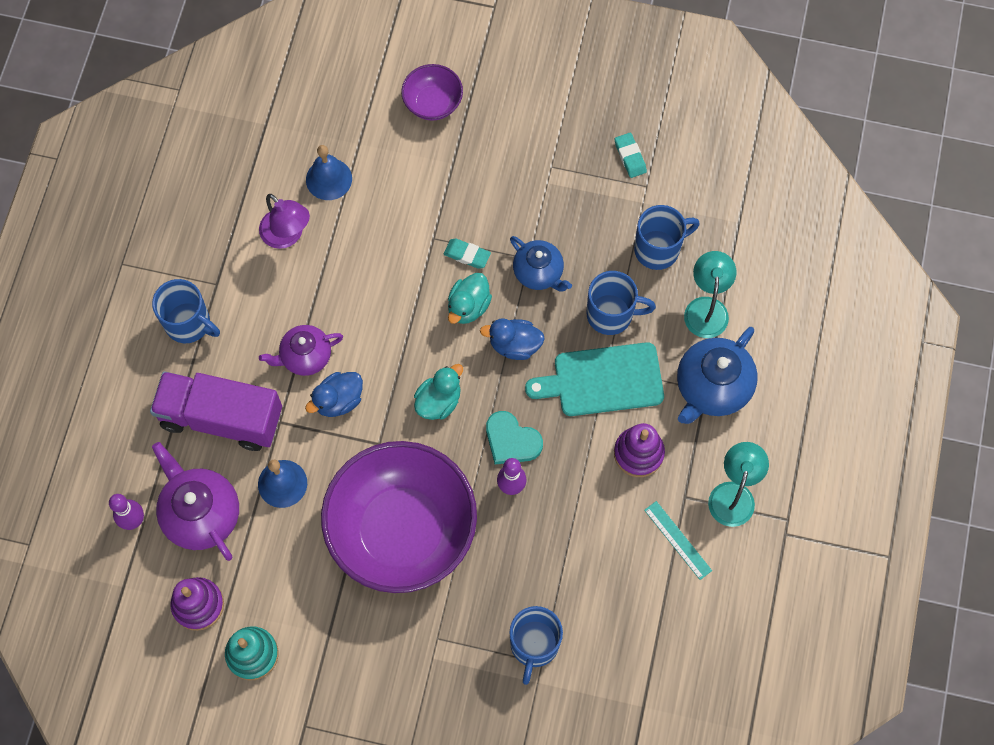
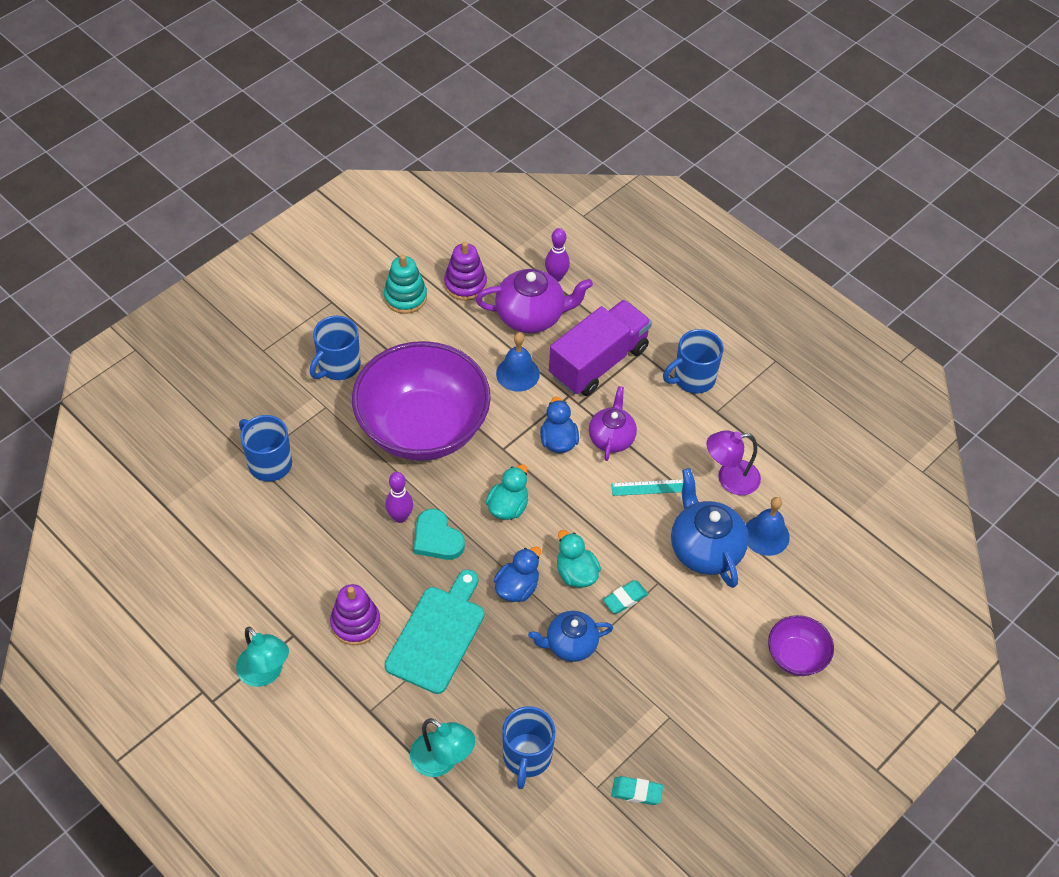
camera: 120 degrees right, 15 degrees down
turquoise duck [414,364,463,420] -> turquoise duck turned 135 degrees counterclockwise [486,464,528,520]
turquoise heart [486,411,543,464] -> turquoise heart turned 105 degrees counterclockwise [414,509,465,560]
blue mug [587,271,656,335] -> blue mug moved to [310,316,361,380]
turquoise ruler [644,501,712,580] -> turquoise ruler moved to [611,479,683,496]
blue teapot [677,327,758,424] -> blue teapot moved to [671,468,749,588]

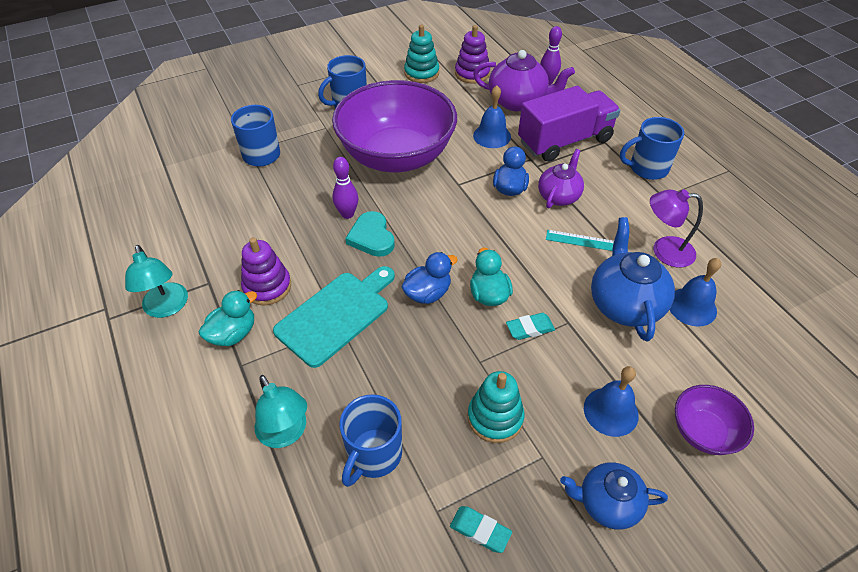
camera: 20 degrees right, 5 degrees down
turquoise duck [486,464,528,520] -> turquoise duck moved to [199,290,257,346]
blue teapot [528,611,613,662] -> blue teapot moved to [560,462,668,529]
none -> turquoise stacking toy [468,371,524,443]
none -> blue bell [584,366,639,437]

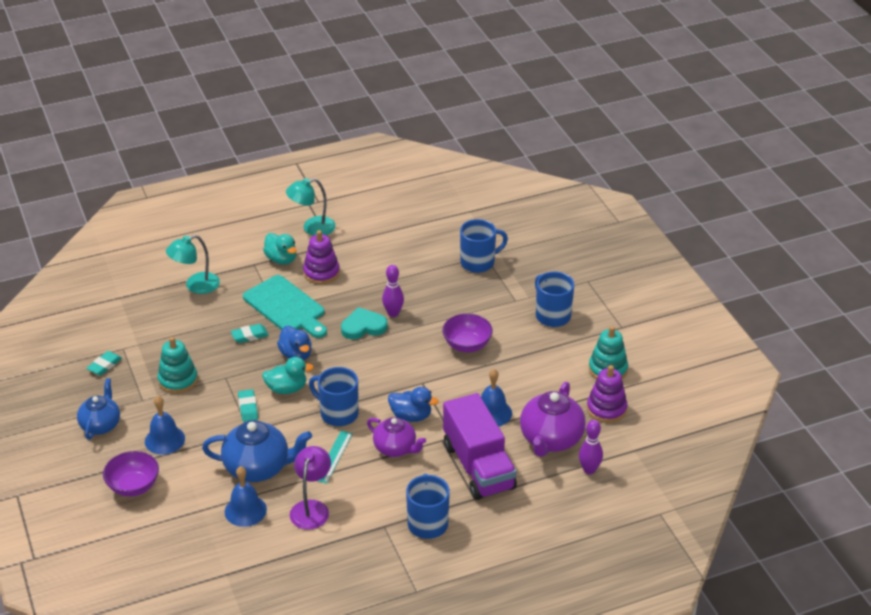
camera: 95 degrees right, 10 degrees down
purple bowl [332,80,457,172] -> purple bowl [442,313,493,352], size x0.44
blue mug [340,394,402,487] -> blue mug moved to [309,367,359,426]
none -> turquoise eraser [231,324,269,343]

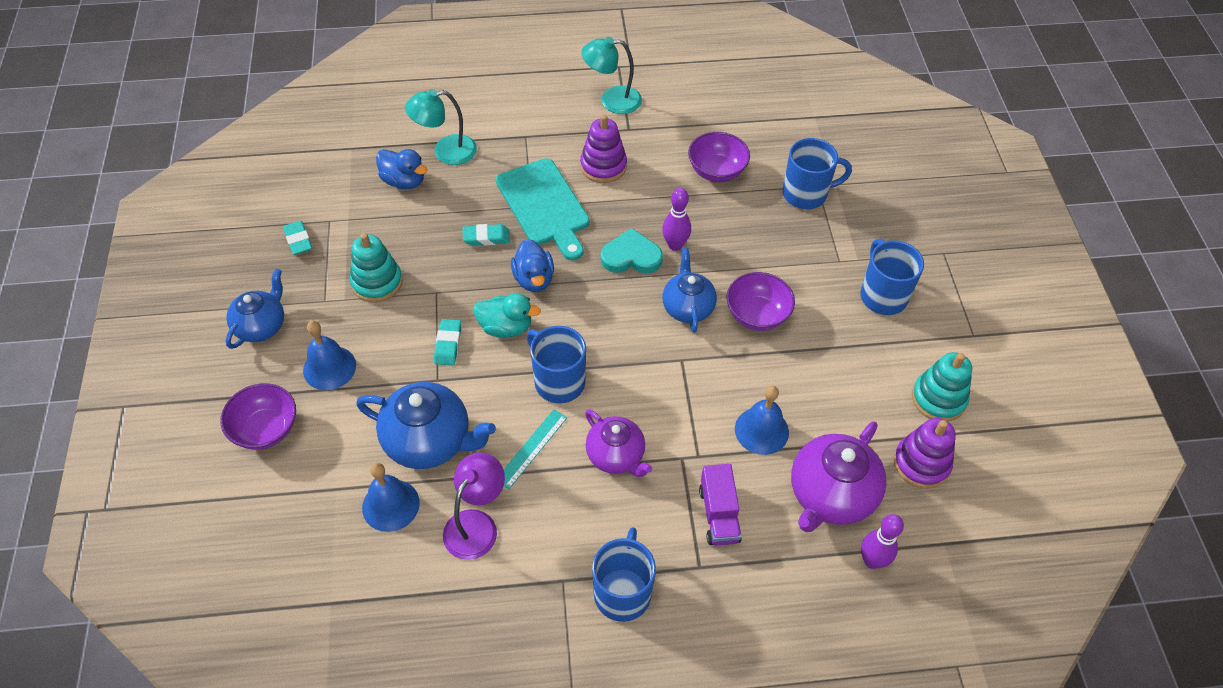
camera: 15 degrees right, 15 degrees up
turquoise eraser [86,351,122,376] -> turquoise eraser turned 75 degrees counterclockwise [283,221,312,255]
turquoise duck [263,233,297,265] -> none
blue duck [388,387,439,422] -> blue duck moved to [376,149,427,189]
purple truck [443,393,517,500] -> purple truck [699,464,742,546], size x0.53
none -> blue teapot [663,248,717,333]
none -> purple bowl [688,132,750,182]

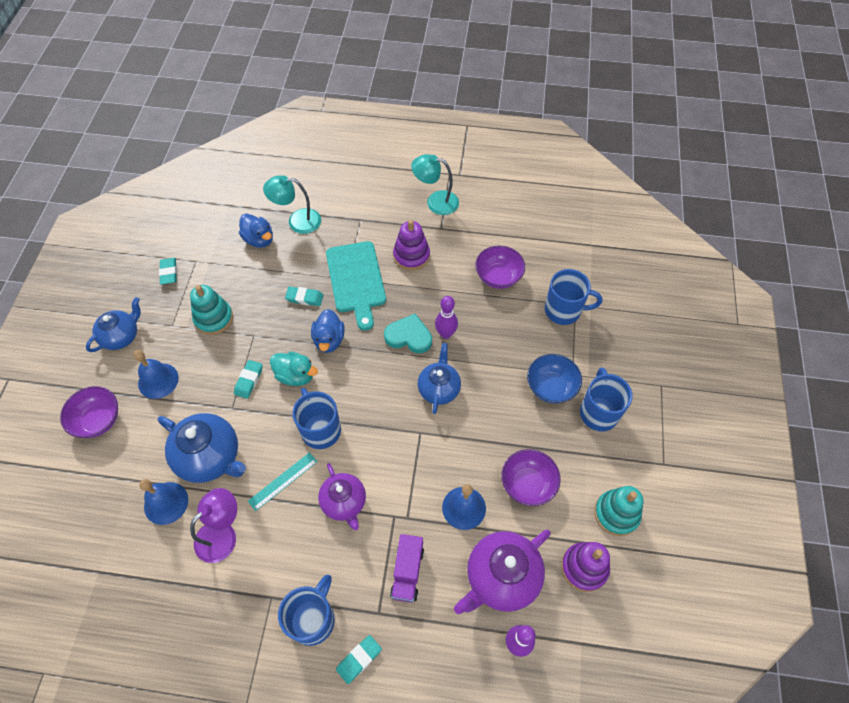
camera: 15 degrees right, 5 degrees up
purple bowl [726,272,795,331] -> purple bowl moved to [501,449,561,506]
none -> turquoise eraser [336,635,382,684]
none -> blue bowl [527,354,582,404]

